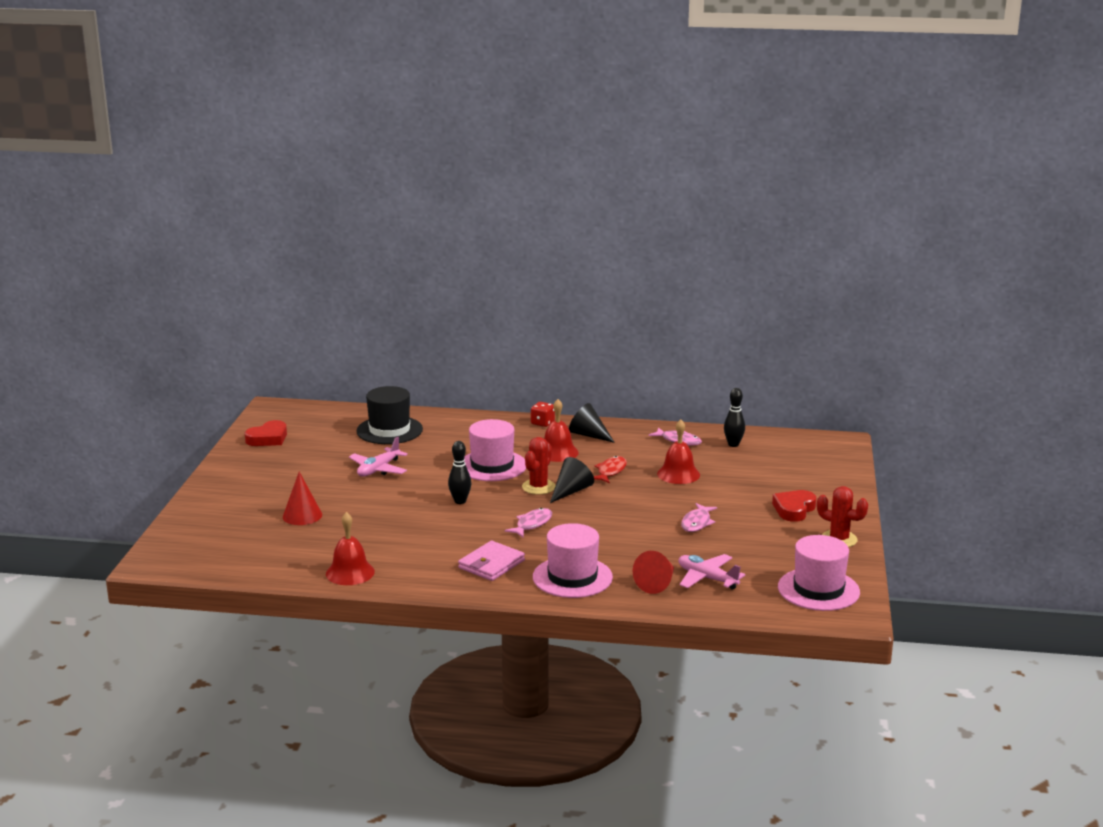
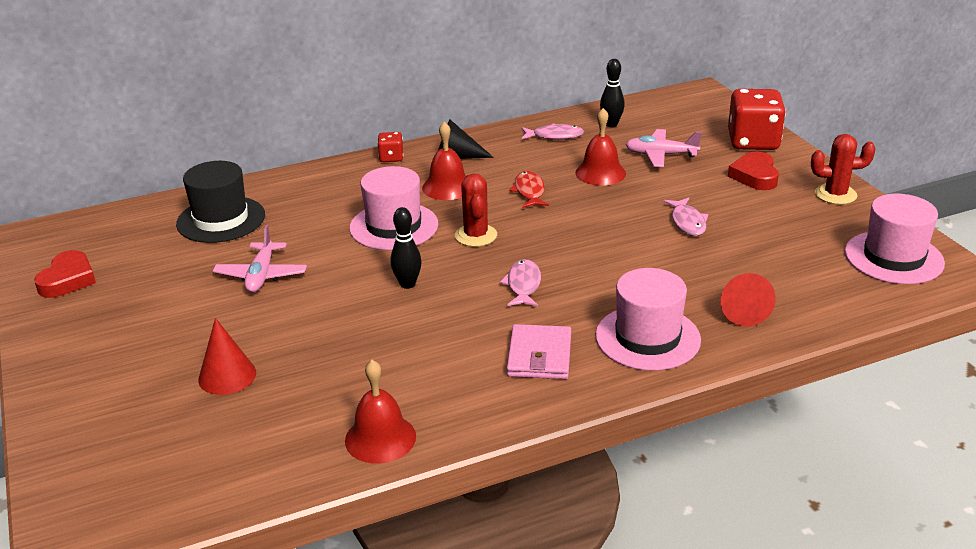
camera: 30 degrees left, 10 degrees up
black cone [550,457,594,503] -> none
pink plane [679,554,745,590] -> pink plane moved to [626,129,702,167]
none -> red dice [728,89,786,150]

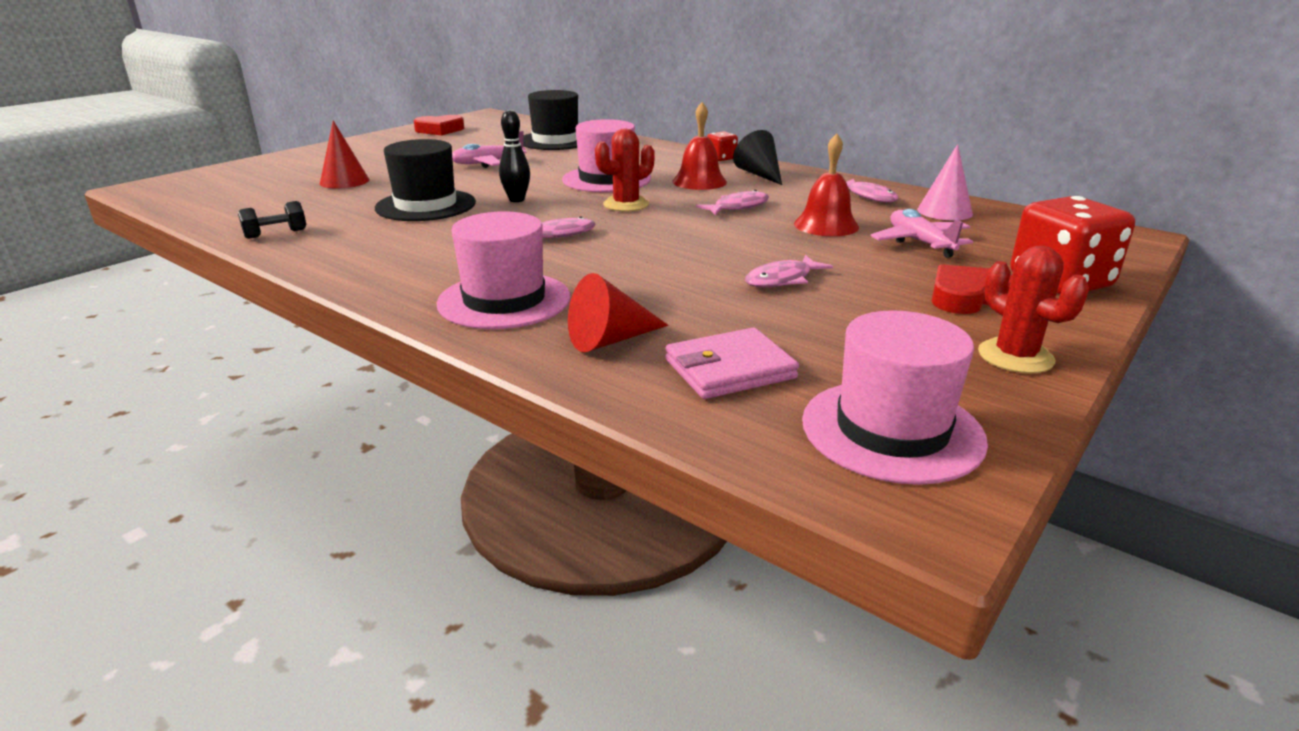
camera: 60 degrees right, 5 degrees down
red bell [345,360,416,464] -> black dumbbell [238,201,306,239]
pink wallet [507,324,571,379] -> pink wallet moved to [665,327,799,399]
red fish [510,171,549,208] -> pink fish [696,190,769,215]
black bowling pin [600,59,625,127] -> pink cone [917,144,973,220]
none -> black hat [375,139,476,221]

